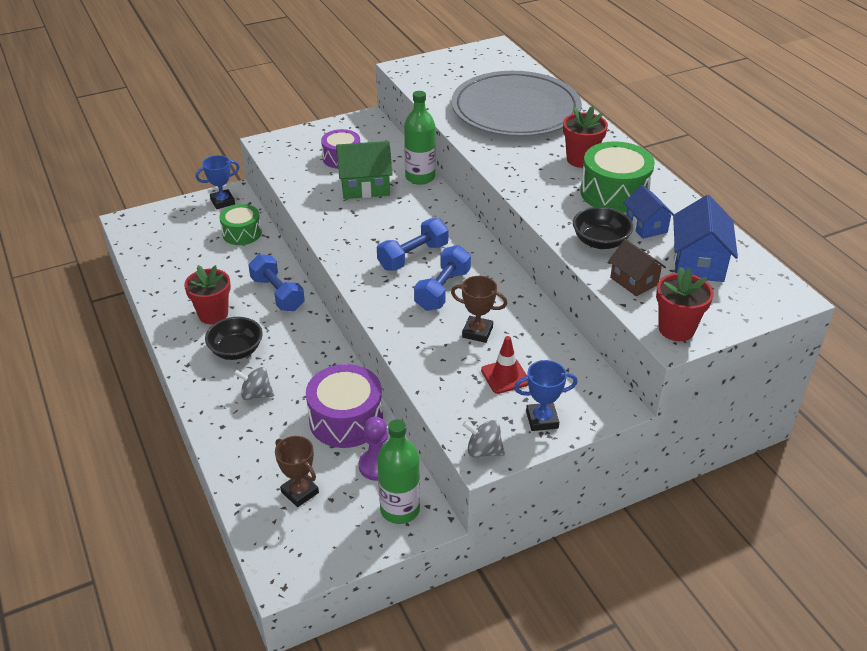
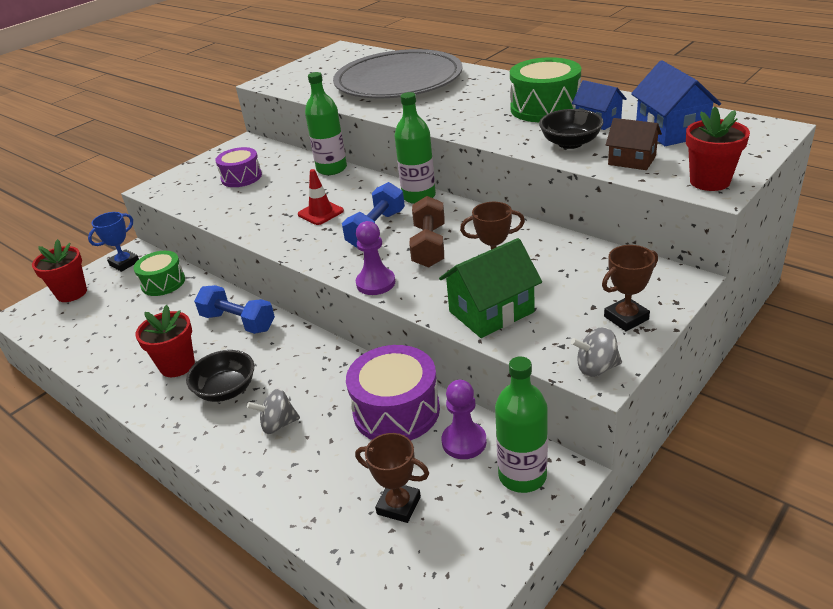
camera: 20 degrees left, 5 degrees down
green house [336,141,393,199] -> green house moved to [439,238,542,338]
blue dumbbell [414,245,471,311] -> brown dumbbell [409,196,445,268]
red traffic cone [481,336,528,394] -> red traffic cone moved to [298,169,344,225]
blue trophy [514,360,578,431] -> brown trophy [602,245,658,331]
red flower pot [563,106,608,168] -> red flower pot moved to [32,239,87,302]
none -> purple pawn [356,221,395,295]
none -> green bottle [394,92,436,204]

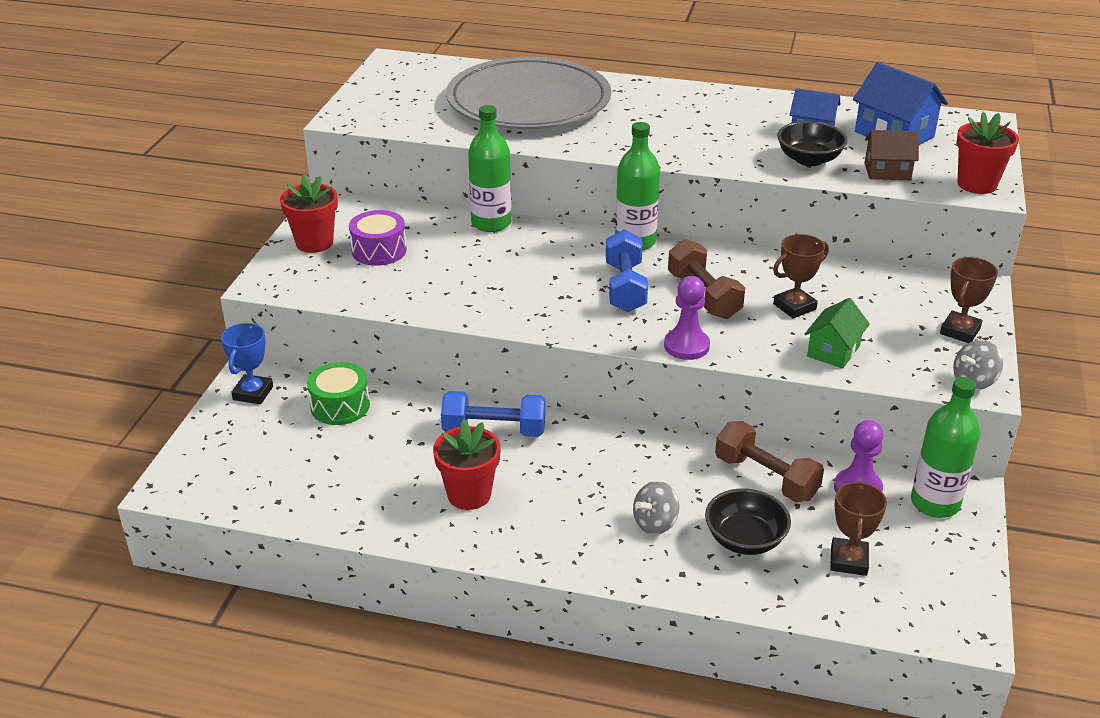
camera: 30 degrees left, 0 degrees up
red flower pot [32,239,87,302] -> red flower pot moved to [280,174,338,253]
black bowl [186,350,254,402] -> black bowl moved to [705,489,791,555]
red traffic cone [298,169,344,225] -> none
purple drum [346,345,440,440] -> brown dumbbell [715,421,824,502]
brown trophy [355,433,429,523] -> brown trophy turned 75 degrees counterclockwise [830,481,887,576]
green house [439,238,542,338] -> green house [805,298,870,368], size x0.65
green drum [510,57,581,122] -> none

